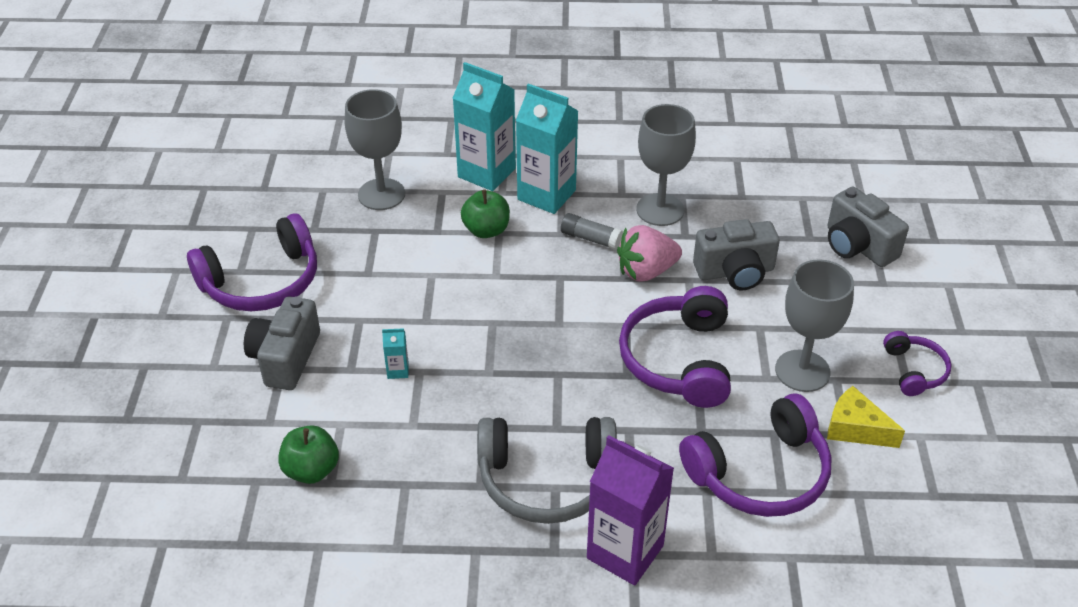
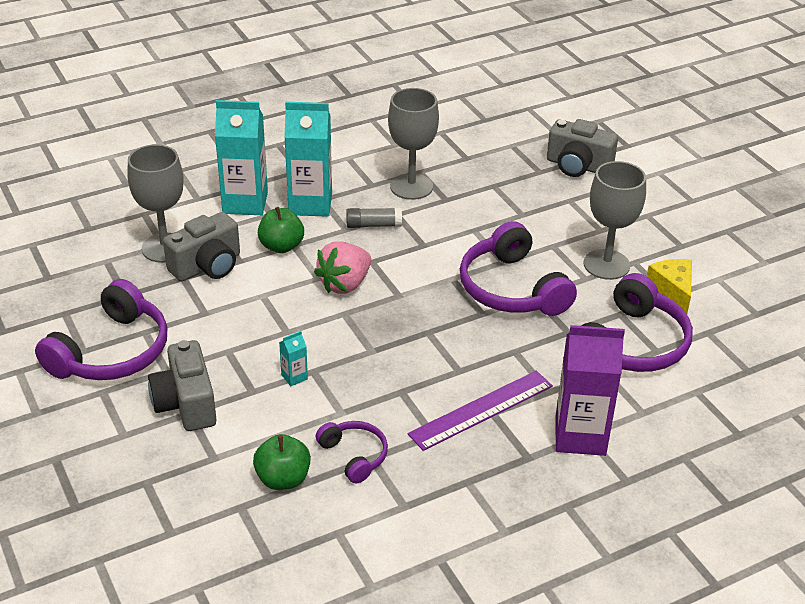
camera: 30 degrees left, 5 degrees down
grey headphones [477,417,617,524] -> purple ruler [408,371,553,451]
pink strawberry [617,225,682,282] -> pink strawberry moved to [314,241,371,294]
grey camera [693,219,780,290] -> grey camera moved to [163,212,240,281]
yellow cheese [827,386,905,448] -> yellow cheese turned 75 degrees clockwise [647,259,692,314]
purple headphones [883,331,952,396] -> purple headphones moved to [316,421,388,484]

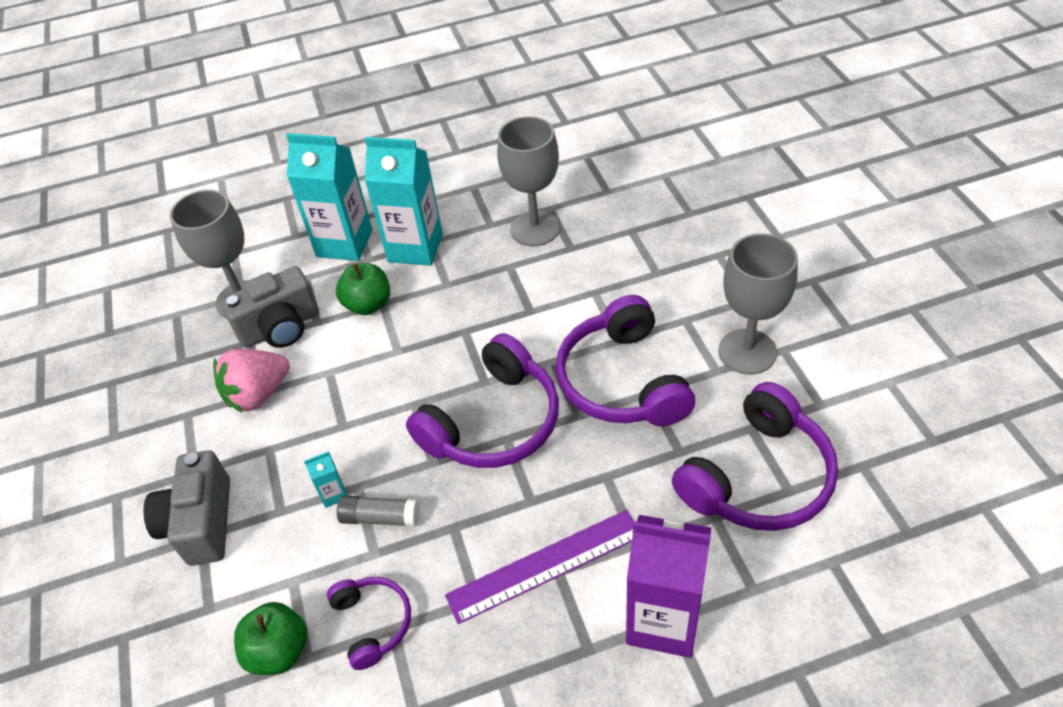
camera: 15 degrees right, 10 degrees up
purple headphones [35,279,167,380] -> purple headphones moved to [406,333,559,468]
pink strawberry [314,241,371,294] -> pink strawberry moved to [213,349,290,413]
grey glue stick [346,208,402,228] -> grey glue stick moved to [337,495,420,527]
grey camera [547,119,618,177] -> none
yellow cheese [647,259,692,314] -> none

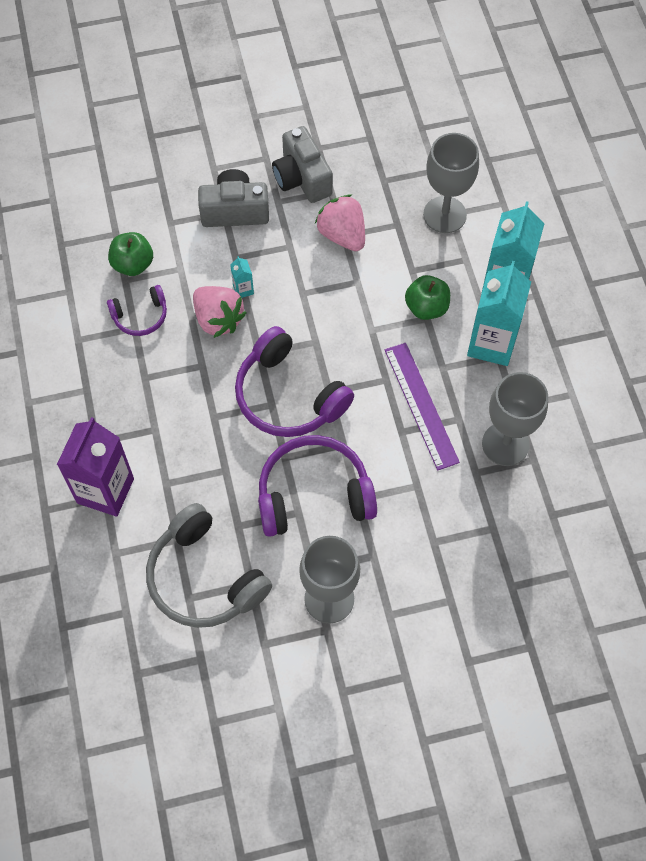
camera: 90 degrees right, 15 degrees up
grey camera [220,266,319,348] -> grey camera moved to [272,126,333,203]
grey glue stick [337,495,420,527] -> pink strawberry [193,286,247,338]
purple ruler [445,510,634,624] -> purple ruler moved to [385,343,460,470]
purple headphones [672,382,838,531] -> grey headphones [146,503,272,628]

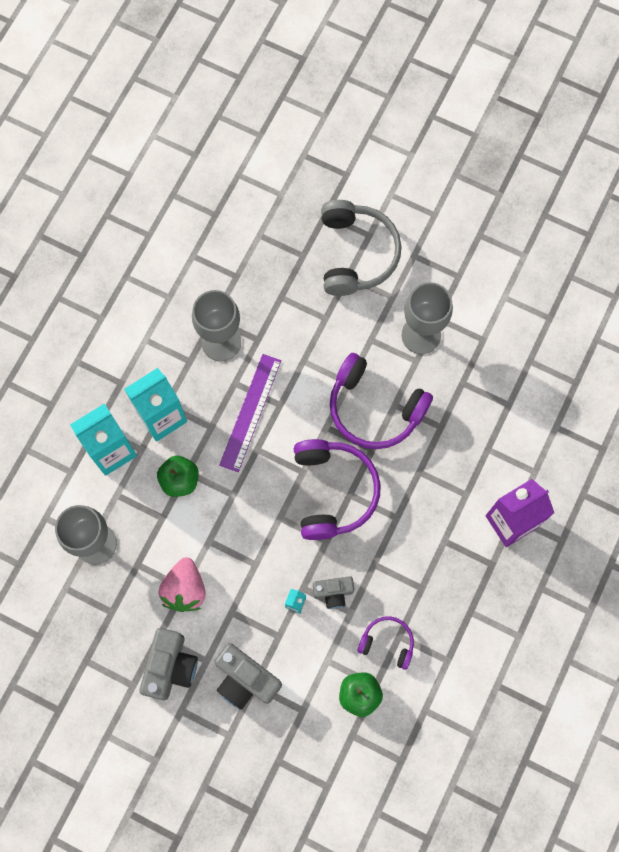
camera: 140 degrees left, 10 degrees up
grey headphones [146,503,272,628] -> grey headphones moved to [321,200,402,296]
pink strawberry [193,286,247,338] -> grey camera [313,576,354,609]

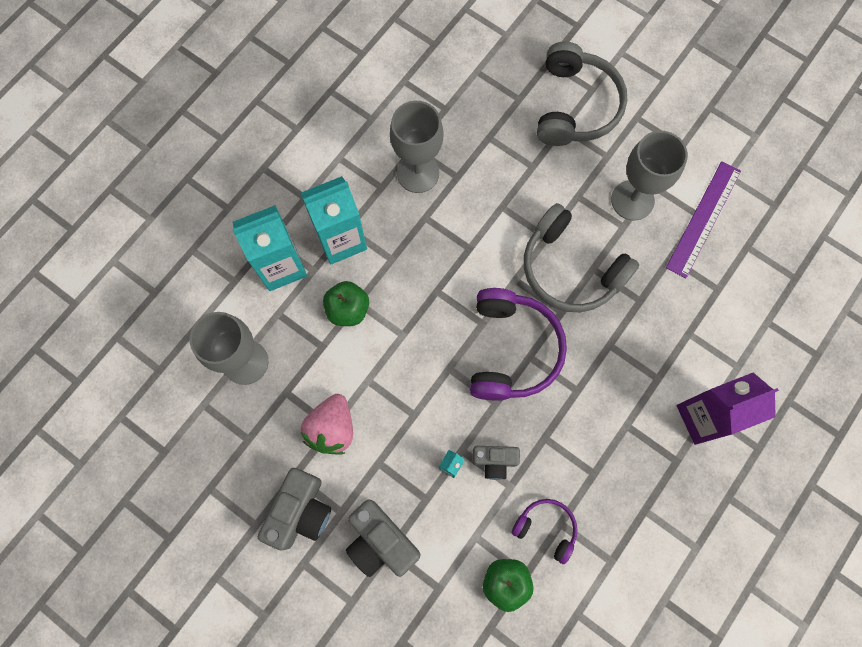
camera: 10 degrees right, 0 degrees up
purple ruler [219,354,281,472] -> purple ruler moved to [666,161,741,278]
purple headphones [330,353,433,449] -> grey headphones [524,203,639,312]

